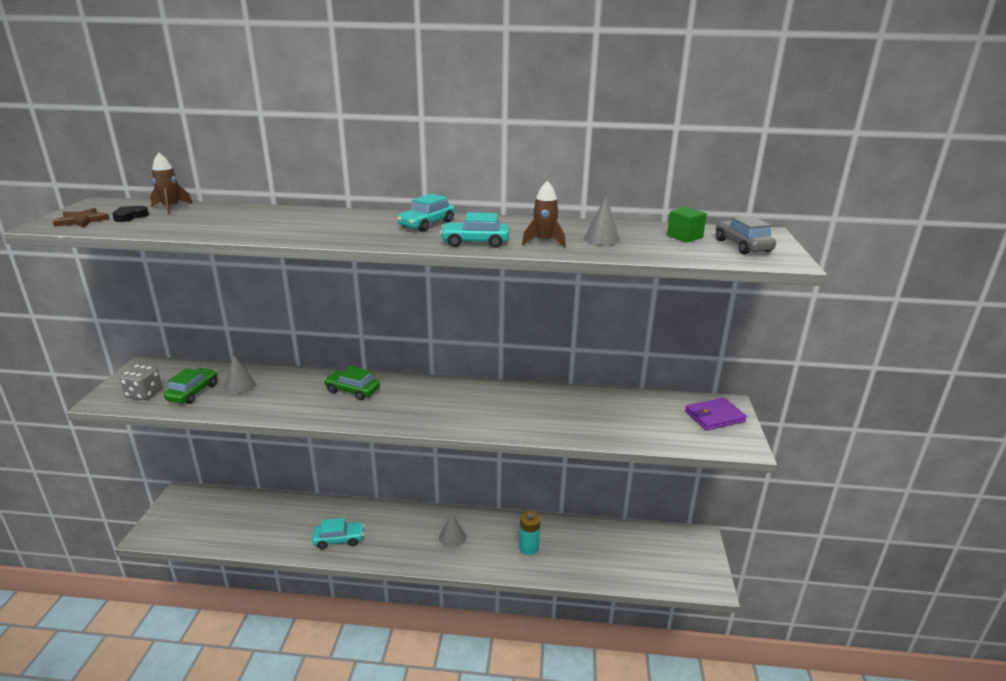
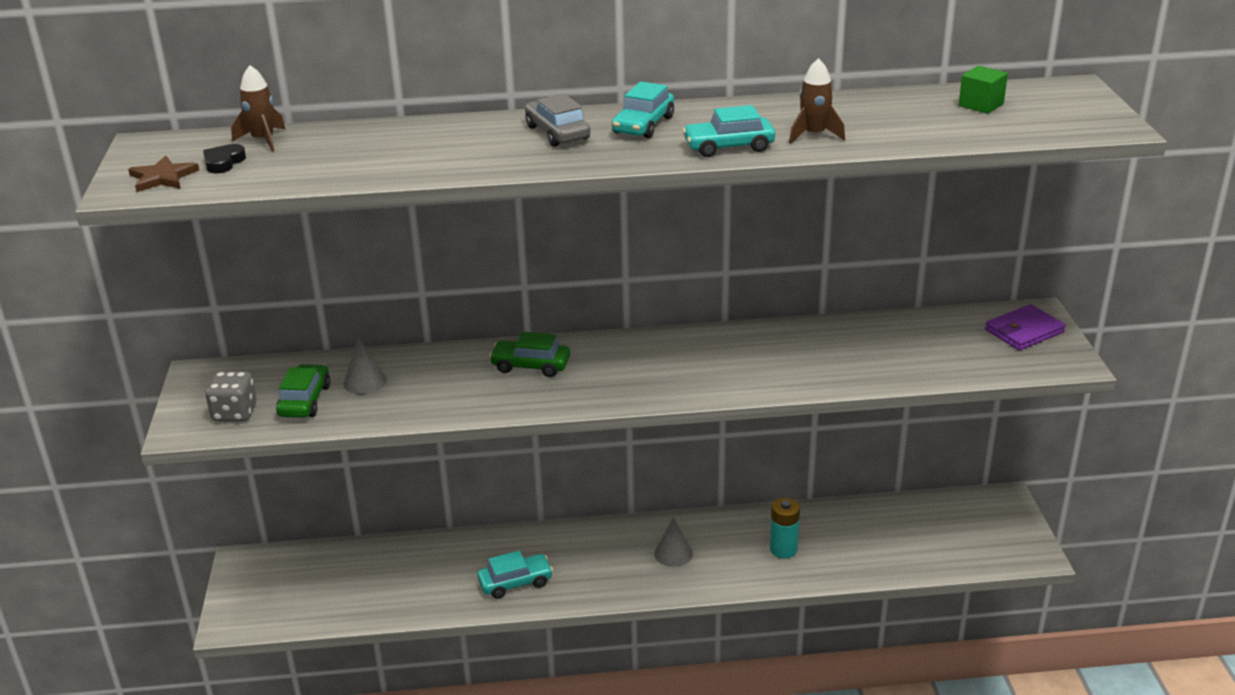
camera: 10 degrees left, 5 degrees up
grey cone [584,197,620,245] -> none
grey car [716,216,776,254] -> grey car moved to [525,94,591,147]

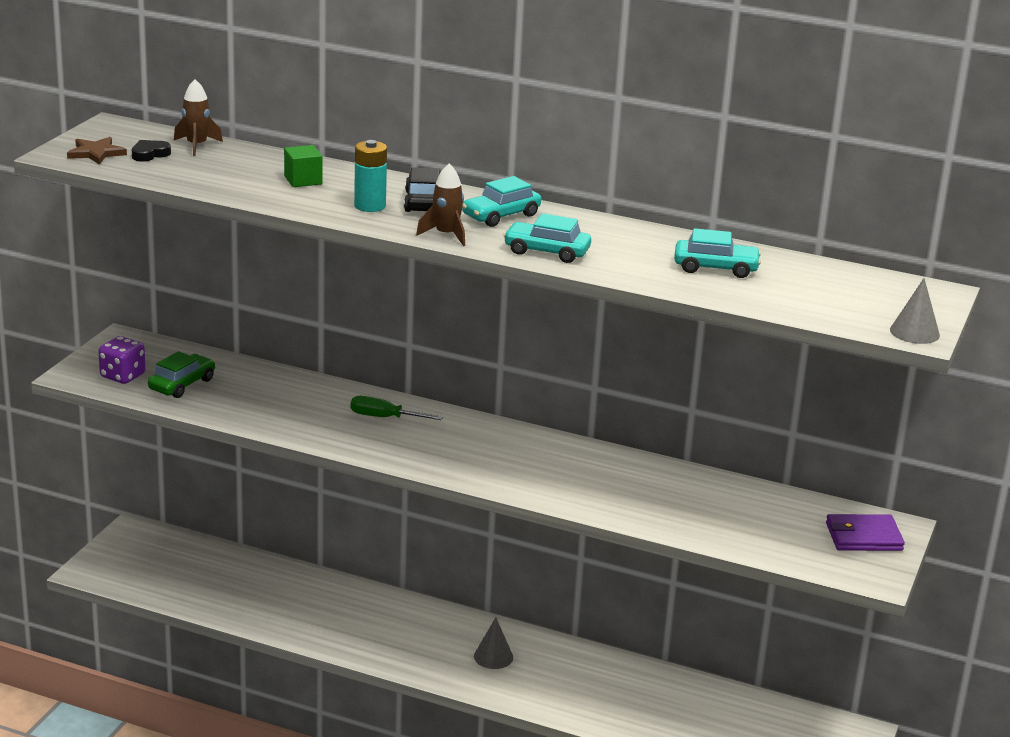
camera: 25 degrees right, 5 degrees down
grey dice [205,372,257,422] -> purple dice [98,336,146,384]
grey cone [344,338,387,394] -> grey cone moved to [890,278,940,344]
turquoise car [478,551,553,599] -> turquoise car moved to [674,228,761,278]
green car [489,332,570,377] -> green screwdriver [351,396,443,420]
grey car [525,94,591,147] -> black car [404,167,440,212]
turquoise battery [770,498,800,558] -> turquoise battery moved to [354,140,387,212]
brown rocket [789,58,845,144] -> brown rocket moved to [416,164,465,246]
green cube [959,66,1008,114] -> green cube moved to [284,145,323,187]

